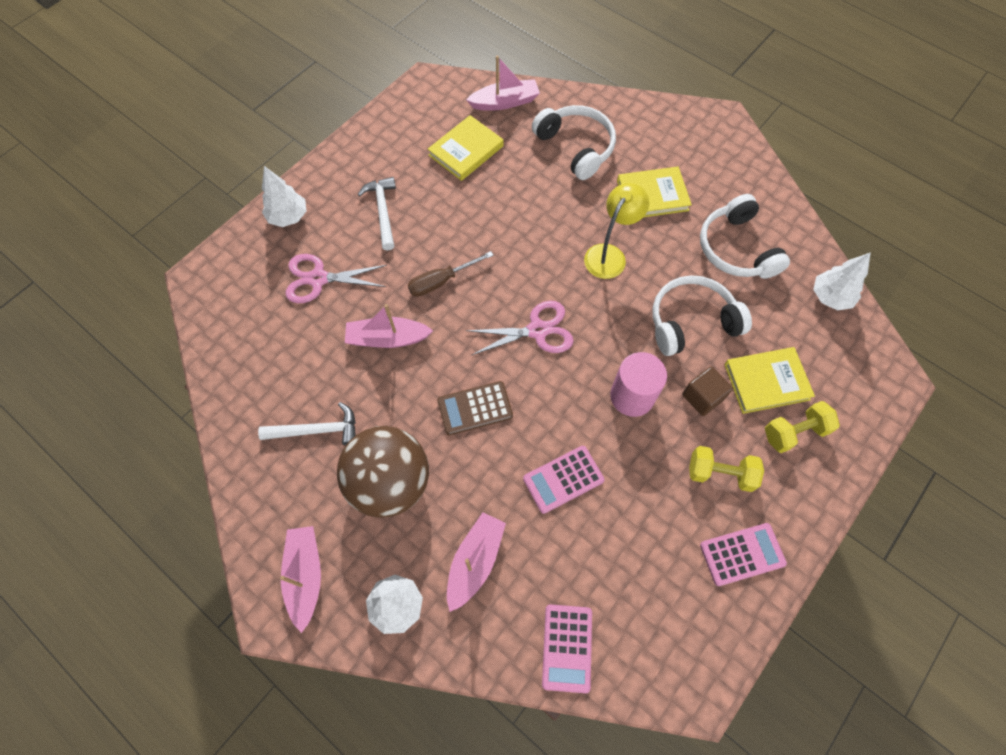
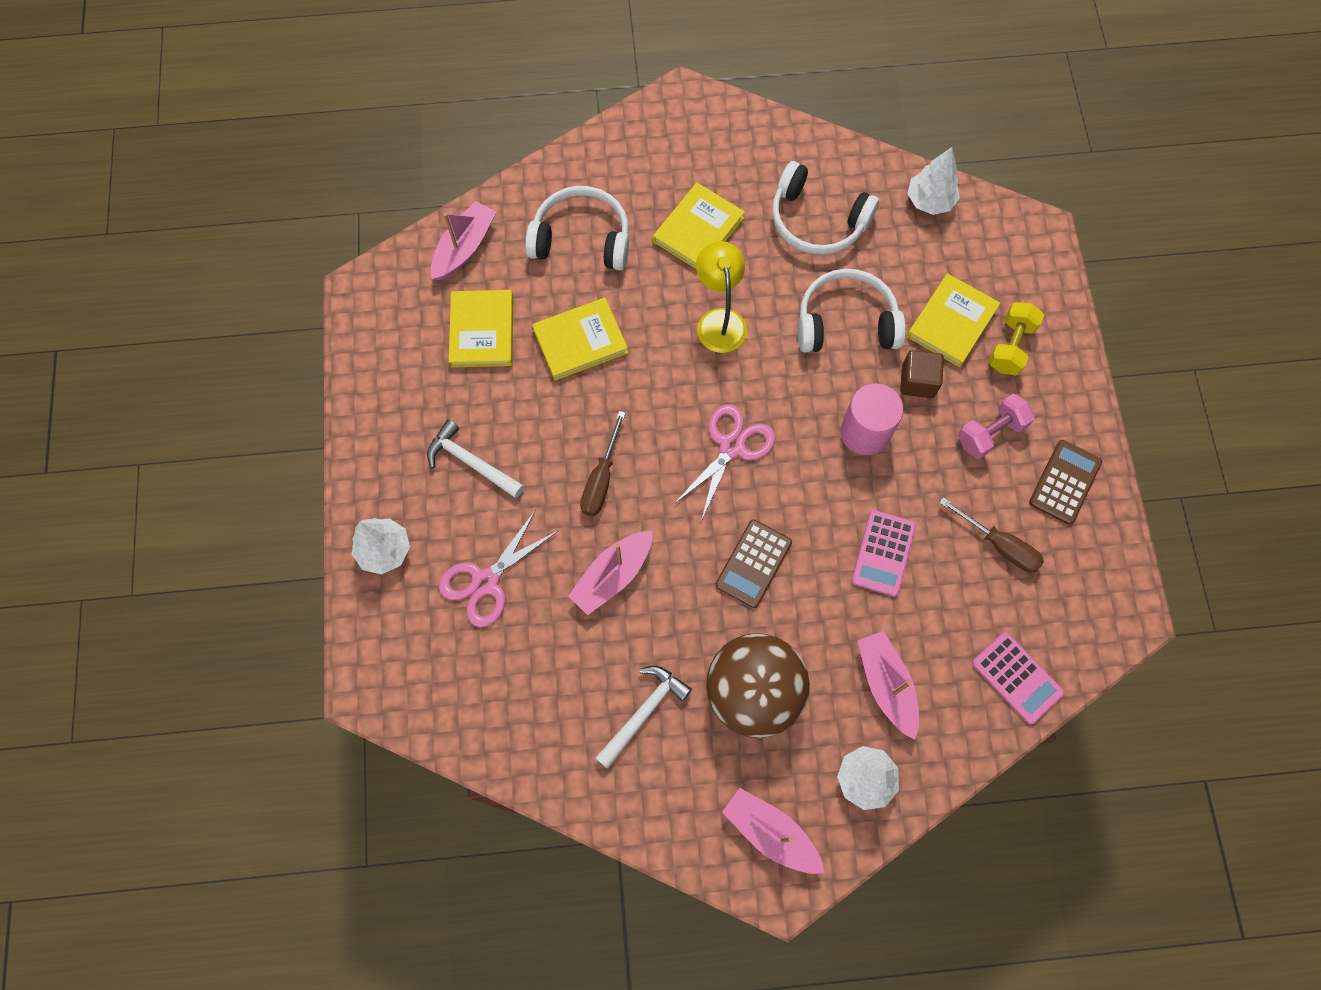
camera: 45 degrees left, 5 degrees up
white headphones [653,275,752,356] -> white headphones turned 60 degrees clockwise [798,269,906,352]
yellow dumbbell [689,446,764,492] -> pink dumbbell [958,394,1035,459]
pink calculator [700,523,787,586] -> brown calculator [1029,440,1102,525]
none -> yellow book [532,298,628,381]
none -> brown screwdriver [939,497,1044,573]

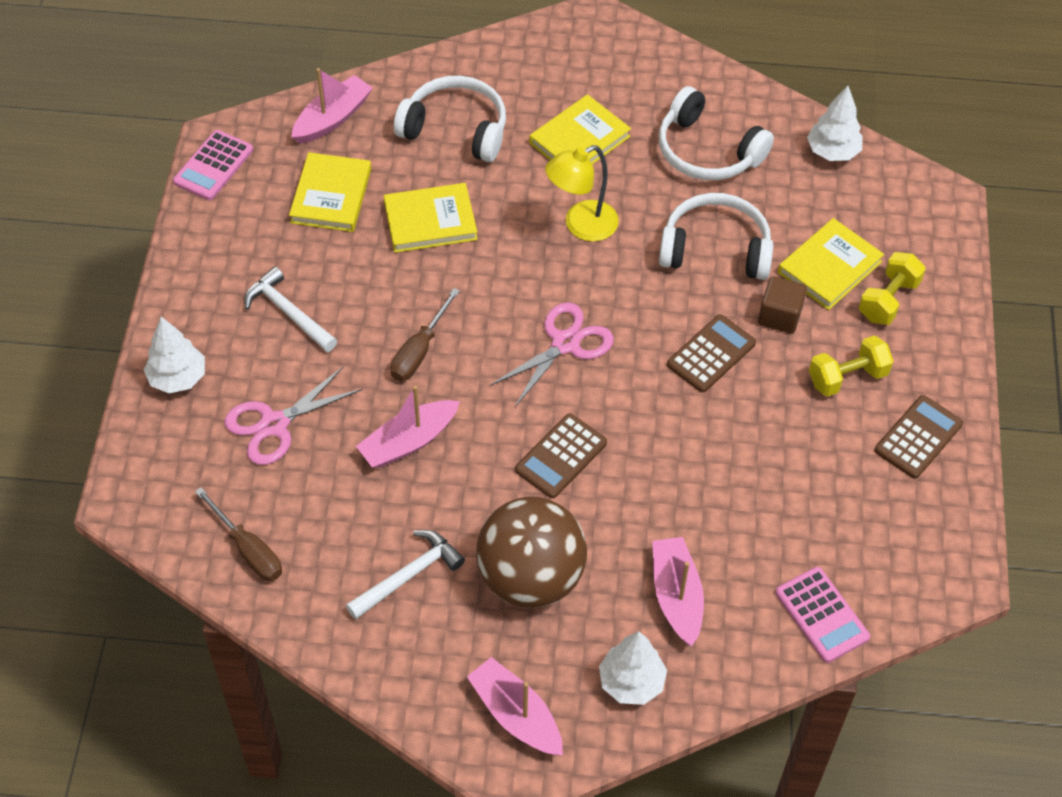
camera: 10 degrees right, 15 degrees down
yellow lamp [696,241,747,353] -> yellow lamp turned 120 degrees counterclockwise [545,145,619,242]
pink cylinder [840,383,904,455] -> brown calculator [667,314,756,392]
pink calculator [852,510,916,597] -> pink calculator moved to [173,130,253,200]
brown screwdriver [939,497,1044,573] -> brown screwdriver moved to [195,487,282,581]
pink dumbbell [958,394,1035,459] -> yellow dumbbell [809,335,893,397]

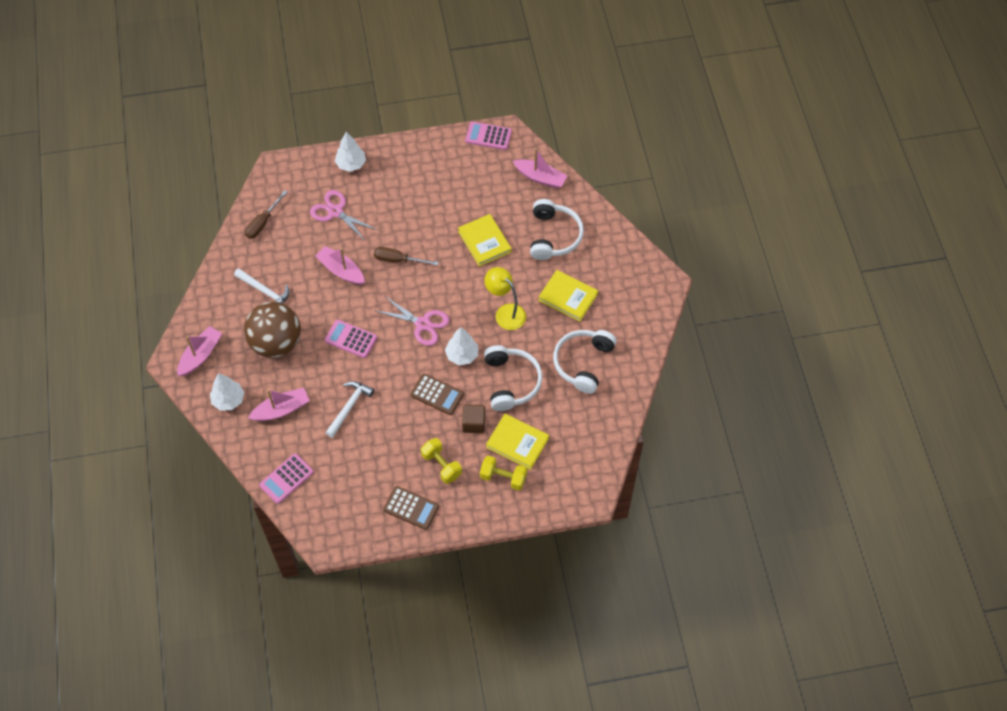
camera: 75 degrees right, 5 degrees up
white hammer [244,267,337,352] -> white hammer moved to [325,381,374,438]
yellow book [289,152,371,232] -> none
brown calculator [515,413,607,498] -> pink calculator [325,320,377,358]
white tree [807,86,863,161] -> white tree moved to [445,327,478,365]

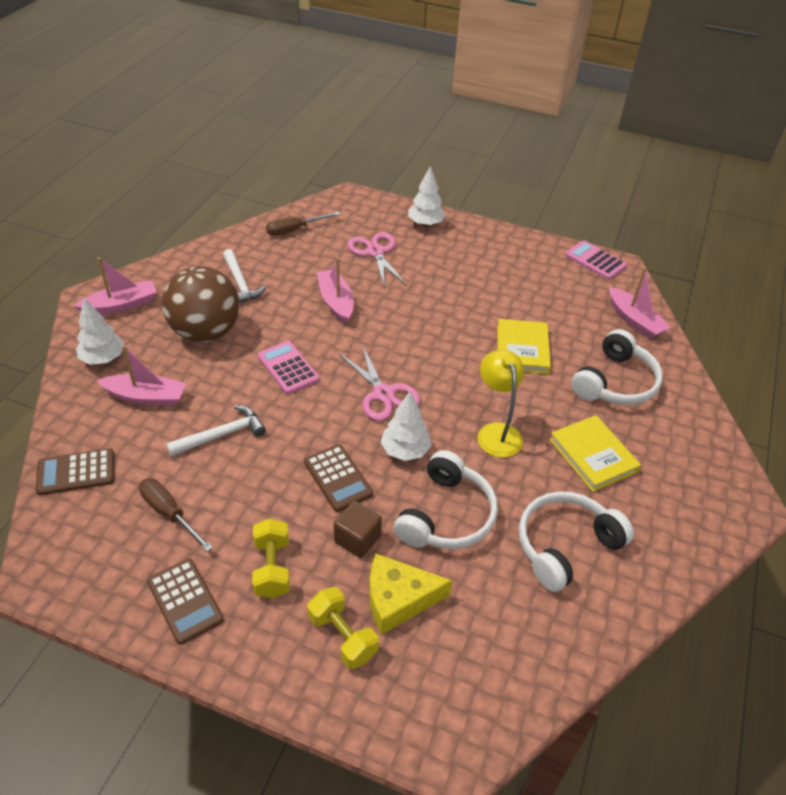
camera: 30 degrees right, 15 degrees down
pink calculator [259,454,314,504] -> brown calculator [35,448,114,495]
brown screwdriver [374,247,438,266] -> brown screwdriver moved to [139,478,213,552]
yellow book [486,414,549,470] -> yellow cheese [369,554,453,635]

